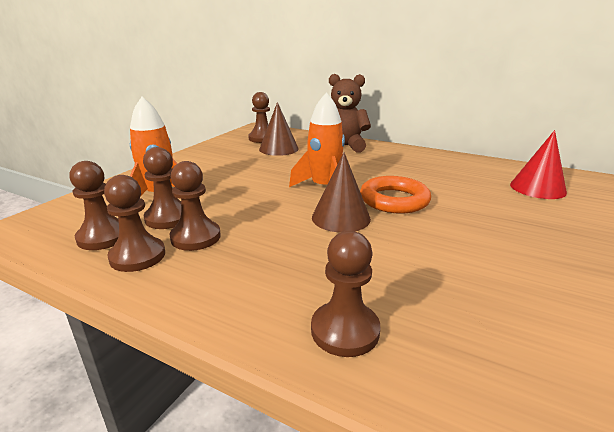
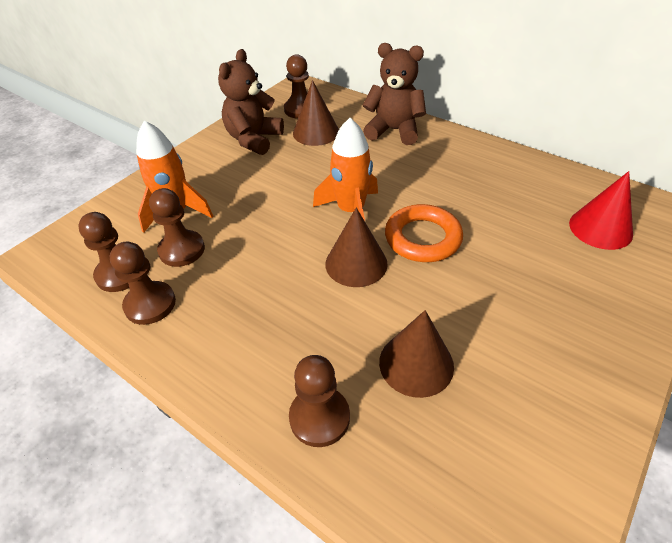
camera: 10 degrees right, 20 degrees up
brown pawn [170,161,221,251] -> none
none -> brown teddy bear [218,49,284,155]
none -> brown cone [379,310,454,398]

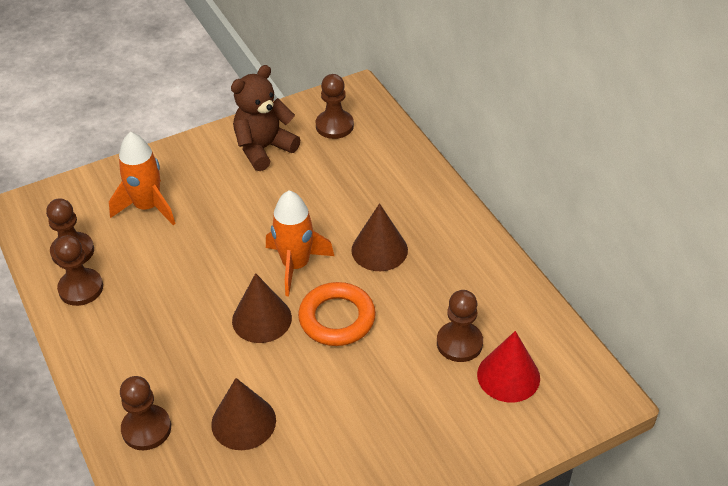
camera: 25 degrees right, 0 degrees up
brown pawn [149,188,205,267] -> brown pawn moved to [437,290,483,362]
brown cone [293,80,339,146] -> brown cone moved to [352,203,408,271]
brown teddy bear [363,43,426,145] -> none

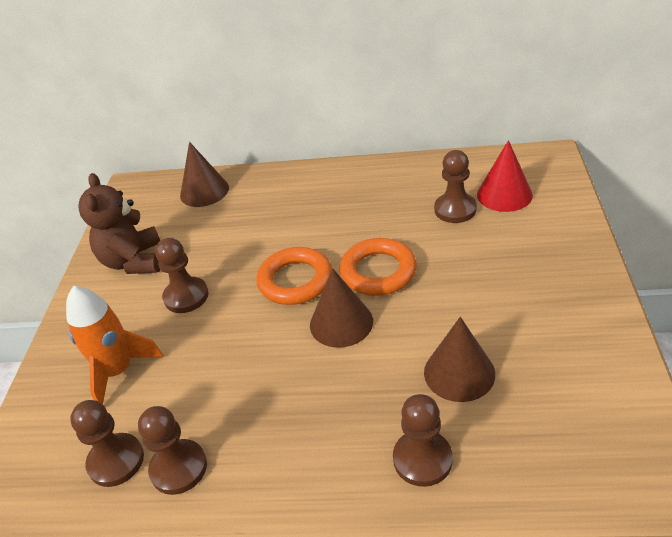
camera: 55 degrees left, 5 degrees down
orange rocket [266,190,334,297] -> orange ring [256,247,332,305]
brown pawn [316,74,354,139] -> brown pawn moved to [155,238,209,313]
brown cone [352,203,408,271] -> brown cone moved to [180,142,229,207]

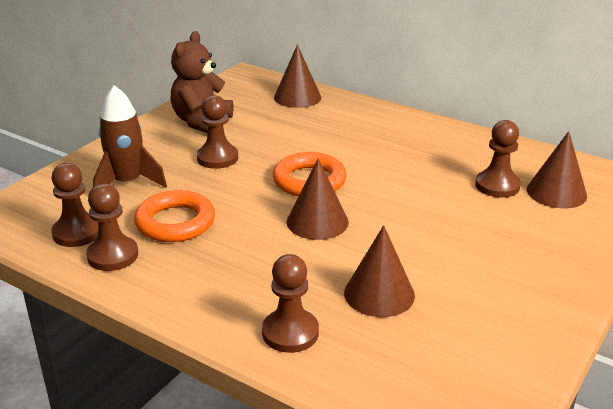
camera: 25 degrees right, 10 degrees down
orange rocket [66,286,164,404] -> brown rocket [93,85,167,188]
orange ring [339,238,417,296] -> orange ring moved to [134,190,215,242]
red cone [477,140,533,212] -> brown cone [527,131,587,208]

